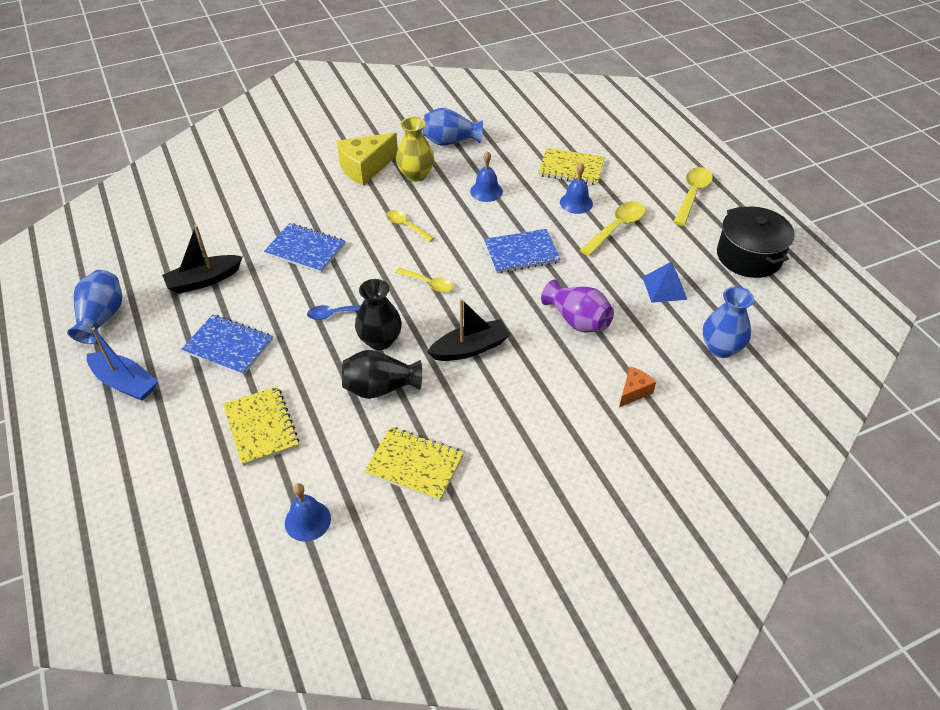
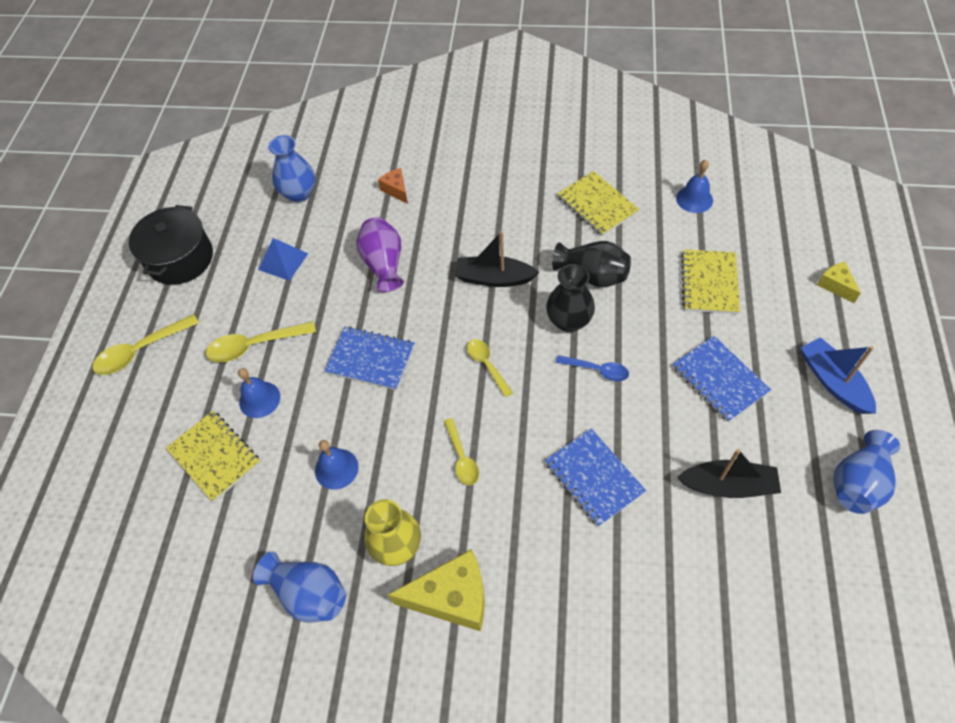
camera: 145 degrees left, 10 degrees up
orange cheese [619,367,656,407] -> orange cheese turned 75 degrees clockwise [378,168,408,204]
none -> yellow cheese [817,262,861,303]

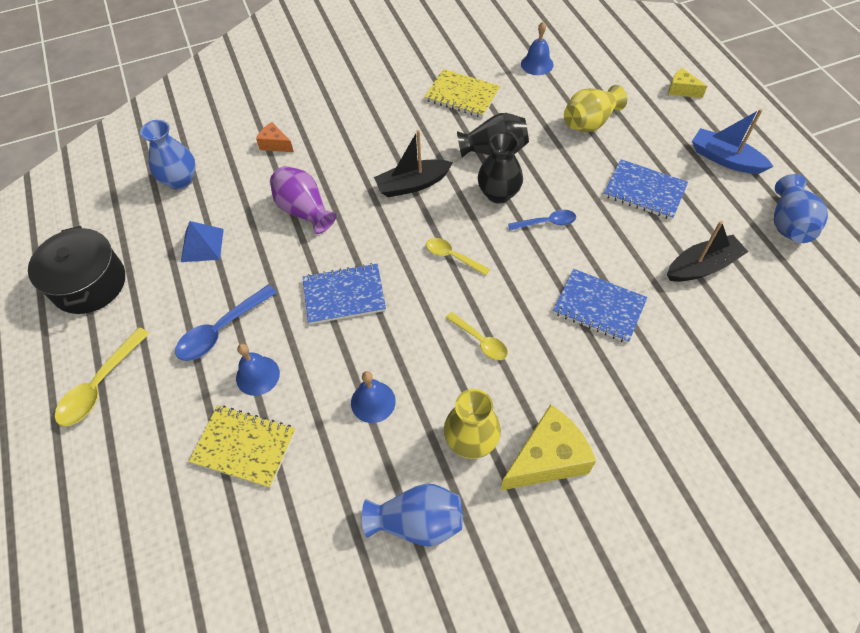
camera: 30 degrees left, 0 degrees up
yellow spoon [206,321,316,362] -> blue spoon [175,284,277,361]
yellow notebook [681,249,740,314] -> yellow vase [564,85,627,132]

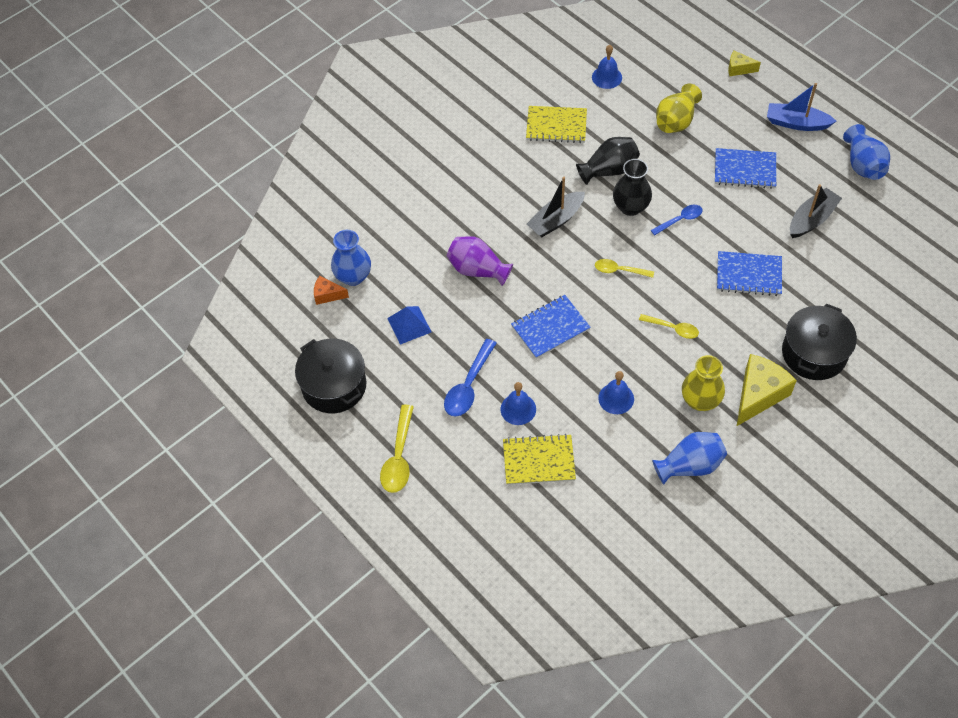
camera: 20 degrees left, 0 degrees up
orange cheese [256,122,294,152] -> orange cheese moved to [314,276,349,305]
none -> black pot [782,303,857,380]

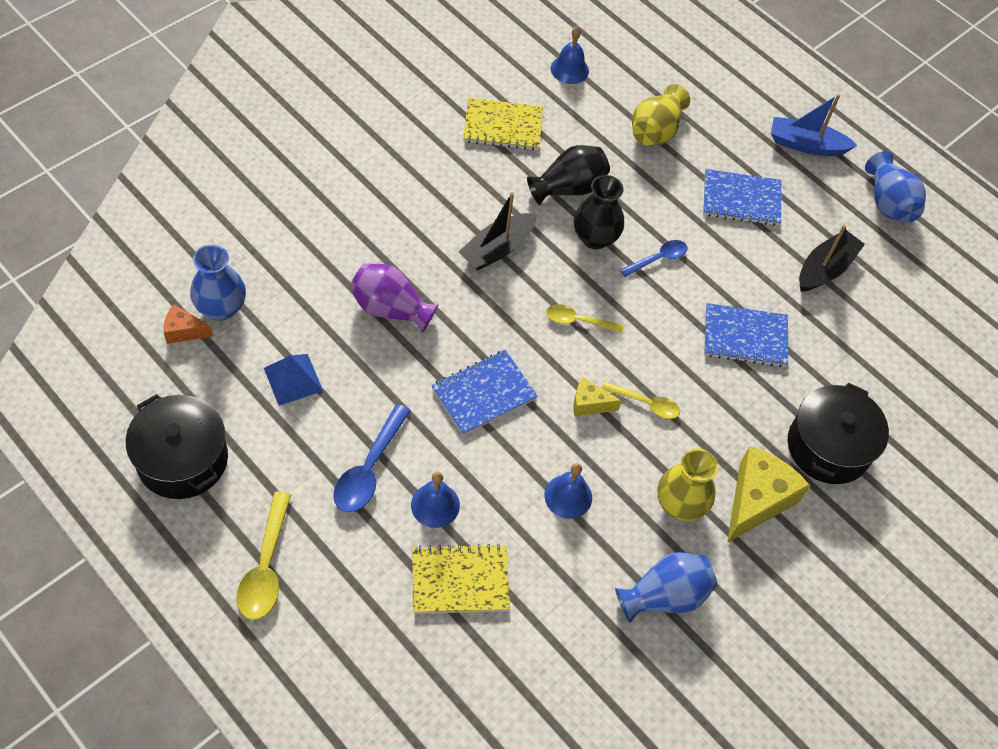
camera: 10 degrees left, 0 degrees up
yellow cheese [728,51,761,76] -> yellow cheese moved to [573,377,622,416]

